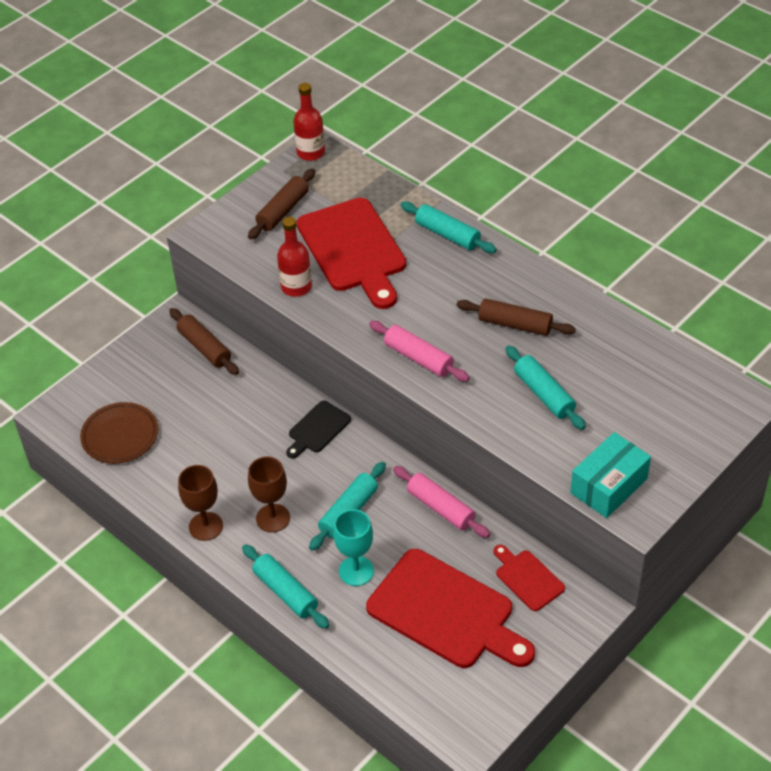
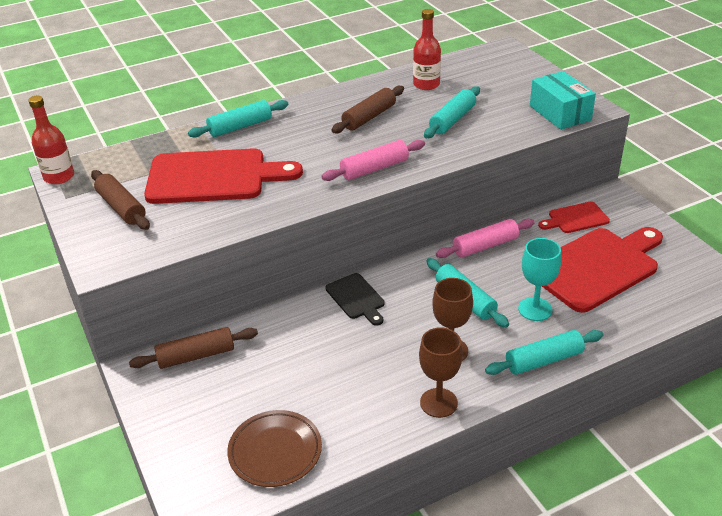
camera: 70 degrees left, 10 degrees down
red bottle [277,217,312,297] -> red bottle moved to [413,9,441,90]
turquoise rolling pin [506,345,586,430] -> turquoise rolling pin turned 45 degrees counterclockwise [424,86,480,138]

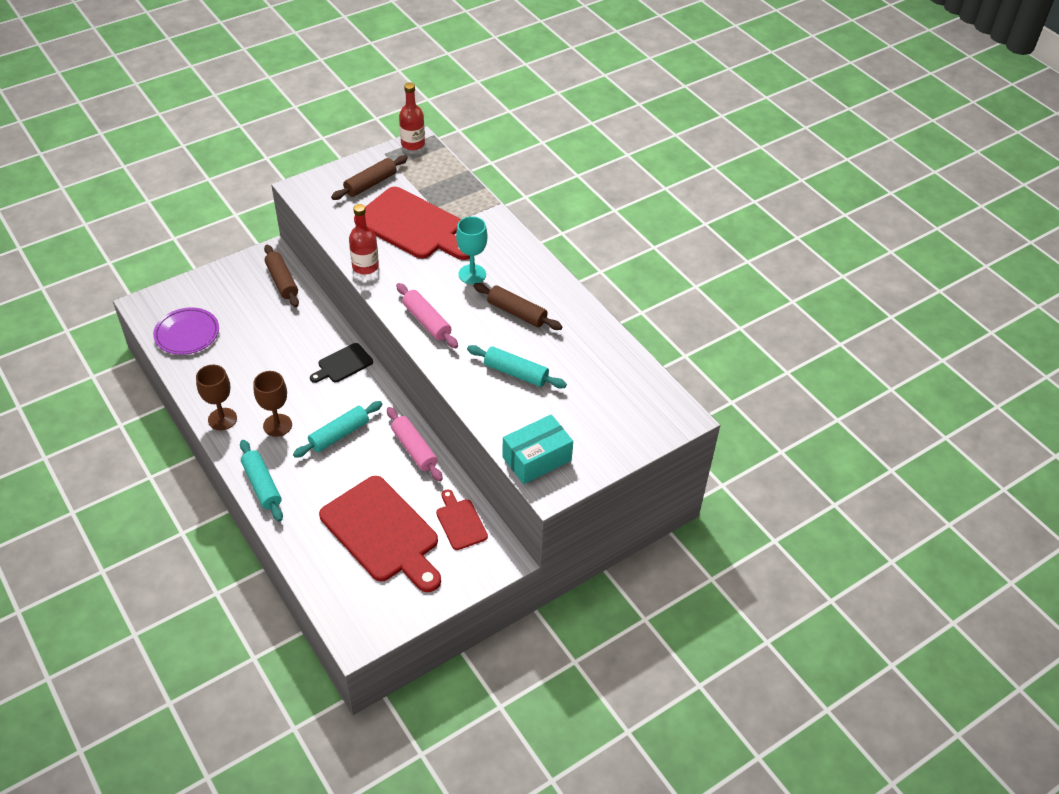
camera: 80 degrees right, 10 degrees up
red cutting board [144,148,303,204] -> red cutting board turned 45 degrees counterclockwise [354,187,470,260]
turquoise rolling pin [188,100,288,138] -> none
brown plate [227,410,322,487] -> purple plate [153,307,219,355]
red bottle [413,9,441,90] -> red bottle moved to [349,204,379,275]
turquoise goblet [518,238,561,321] -> turquoise goblet moved to [456,216,487,284]

